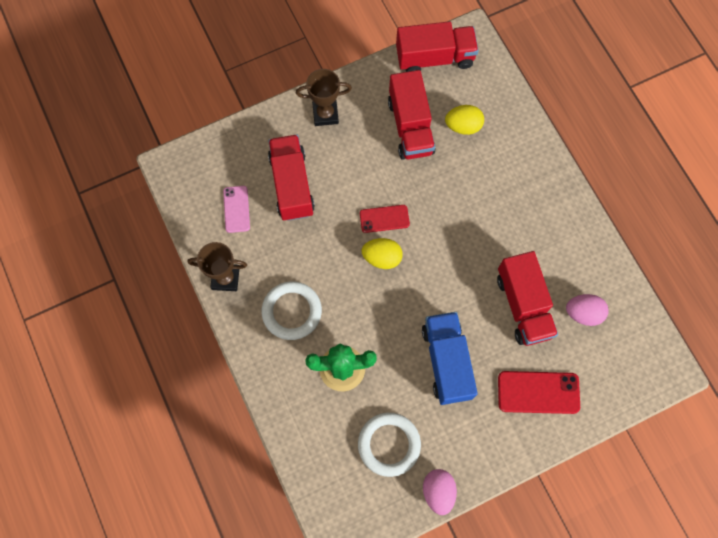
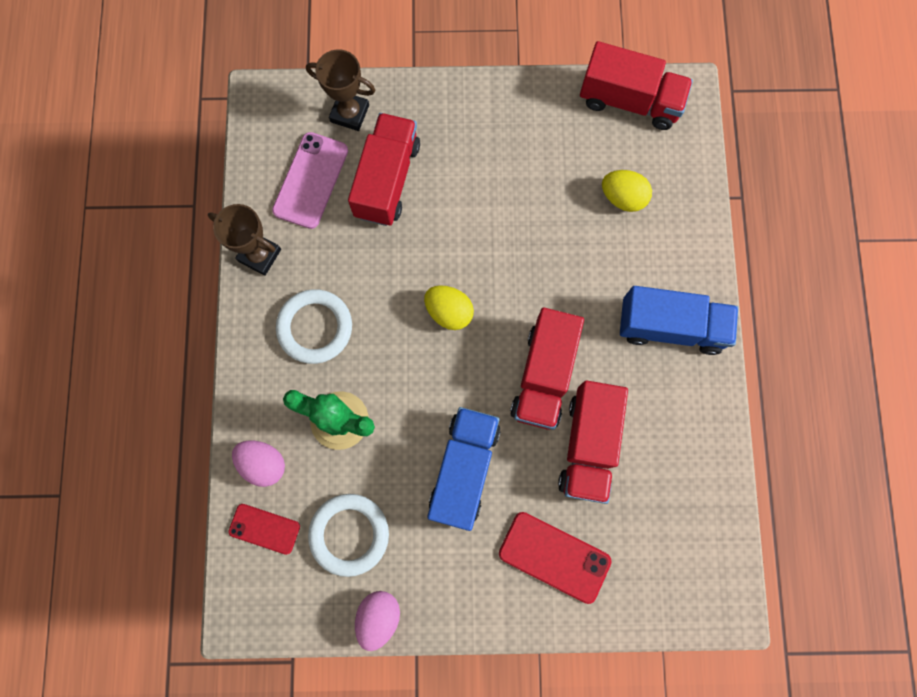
camera: 25 degrees right, 5 degrees up
pink phone [223,186,250,233] -> pink phone [272,132,348,229], size x1.57
brown trophy [296,69,352,126] -> brown trophy moved to [306,49,376,131]
red phone [360,205,410,233] -> red phone moved to [228,504,300,555]
red truck [388,70,436,160] -> red truck moved to [510,308,584,430]
pink egg [566,294,609,326] -> pink egg moved to [232,440,285,487]
none -> blue truck [620,286,738,355]

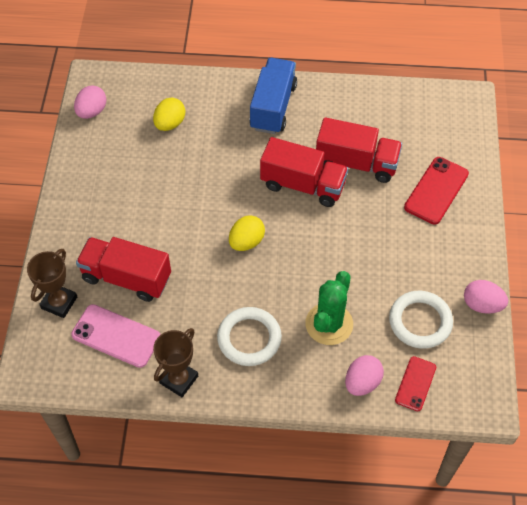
camera: 85 degrees left, 20 degrees down
blue truck [427,407,500,531] -> none
red truck [580,41,693,130] -> pink egg [74,85,106,119]

